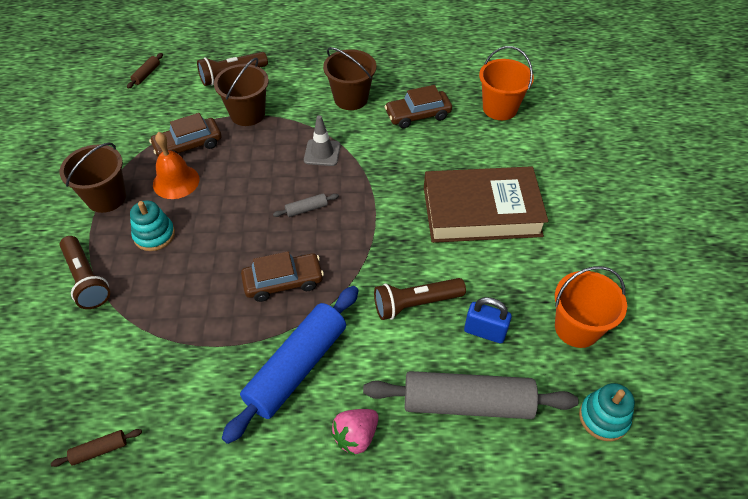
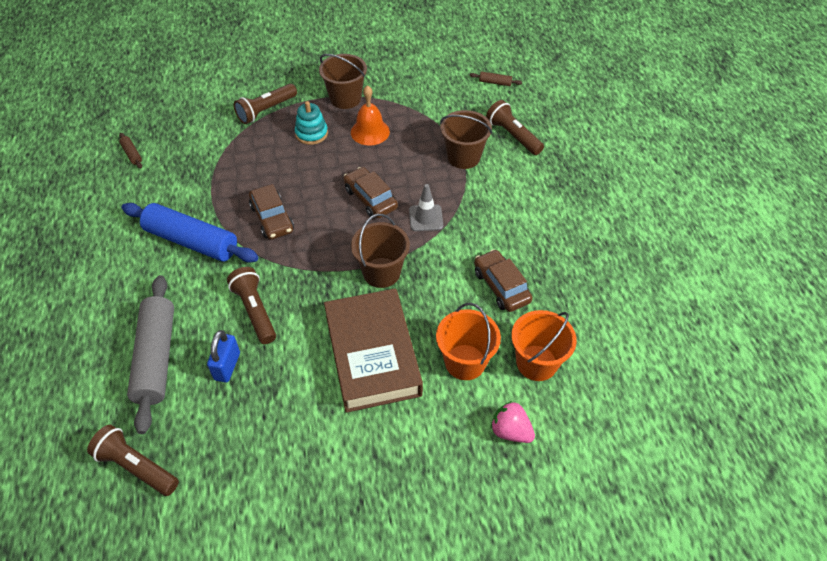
camera: 80 degrees right, 0 degrees up
brown car [149,113,222,157] -> brown car moved to [344,167,398,218]
grey rolling pin [273,193,339,217] -> none
brown bucket [323,47,376,110] -> brown bucket moved to [351,214,410,288]
pink strawberry [331,409,379,456] -> pink strawberry moved to [491,401,535,443]
orange bucket [555,266,627,348] -> orange bucket moved to [436,303,501,380]
turquoise stacking toy [579,383,635,441] -> brown flashlight [87,425,179,496]

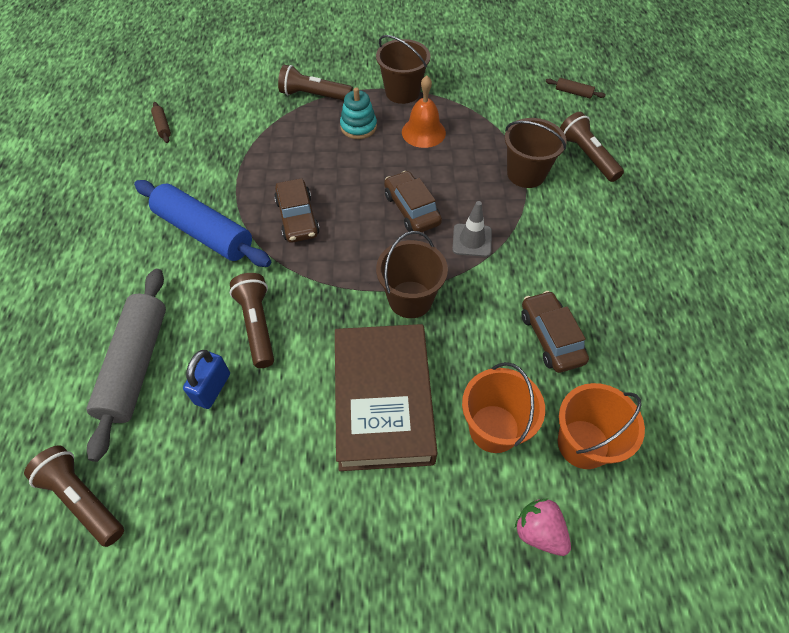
camera: 10 degrees right, 5 degrees up
brown flashlight [234,84,297,124] -> brown flashlight turned 45 degrees clockwise [278,65,353,101]

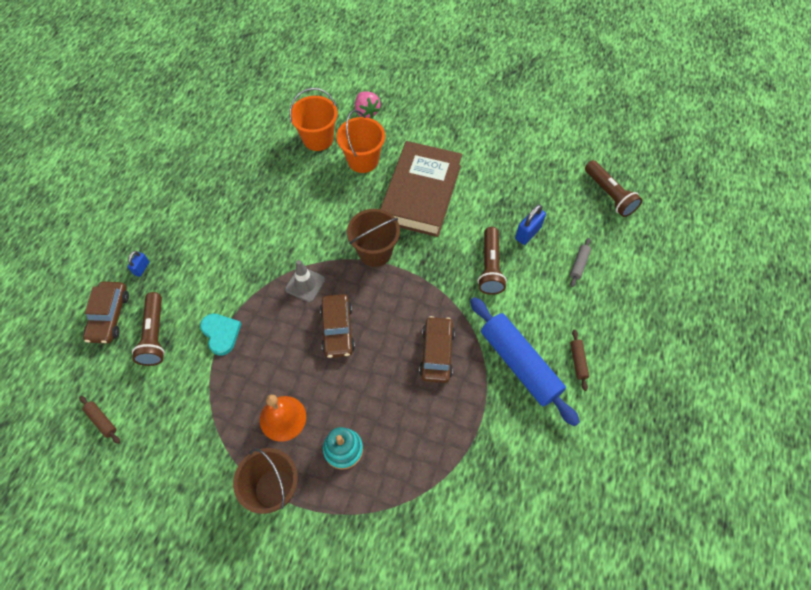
camera: 160 degrees left, 5 degrees up
grey rolling pin [87,269,166,462] -> grey rolling pin [570,238,591,287], size x0.40
brown rolling pin [151,102,171,143] -> brown rolling pin moved to [570,329,589,391]
brown flashlight [278,65,353,101] -> none
brown bucket [505,118,566,188] -> turquoise heart [200,314,241,356]
brown car [521,291,589,373] -> brown car moved to [83,282,129,344]
none -> blue padlock [128,251,149,277]

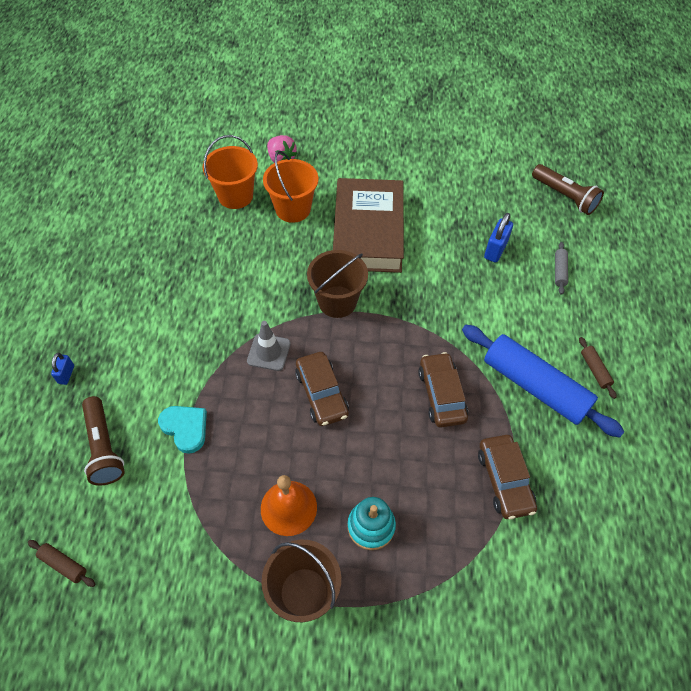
camera: 15 degrees left, 5 degrees down
brown car [83,282,129,344] -> brown car moved to [478,435,537,519]
brown flashlight [478,227,507,295] -> none

